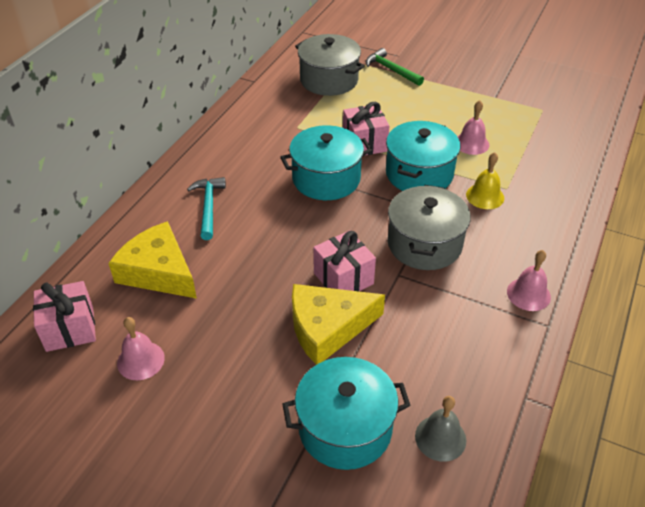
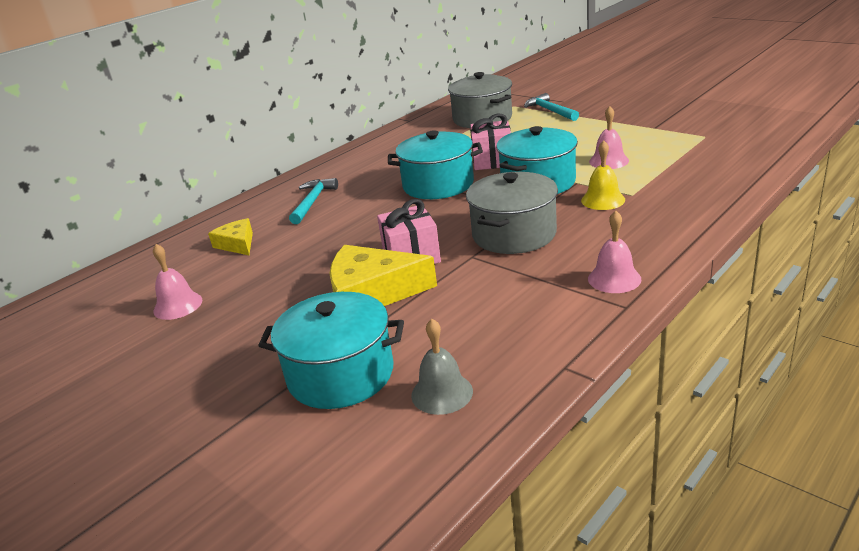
camera: 20 degrees right, 15 degrees down
pink gift [33,281,96,352] -> none
yellow cheese [108,221,197,299] -> yellow cheese [208,218,253,255], size x0.57
green hammer [365,48,424,86] -> turquoise hammer [524,93,579,121]

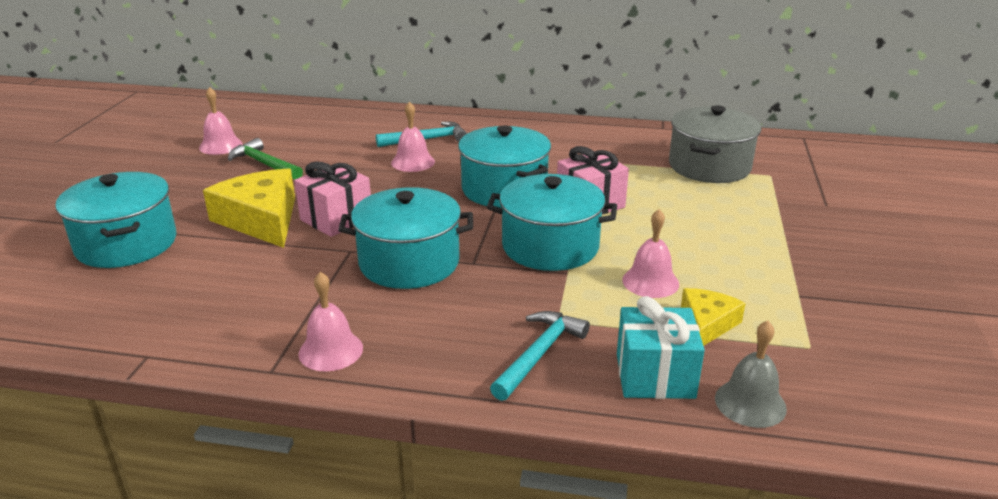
camera: 55 degrees right, 0 degrees up
yellow cheese [208,218,253,255] -> yellow cheese moved to [681,288,746,346]
grey bell [411,319,473,415] -> grey bell moved to [715,321,787,428]
grey pot [466,172,558,254] -> turquoise pot [338,187,473,289]
turquoise hammer [524,93,579,121] -> turquoise hammer moved to [490,311,590,401]
yellow bell [581,140,625,210] -> none
none -> green hammer [228,138,303,180]
none -> pink bell [391,101,435,172]
none -> turquoise gift [617,296,705,399]

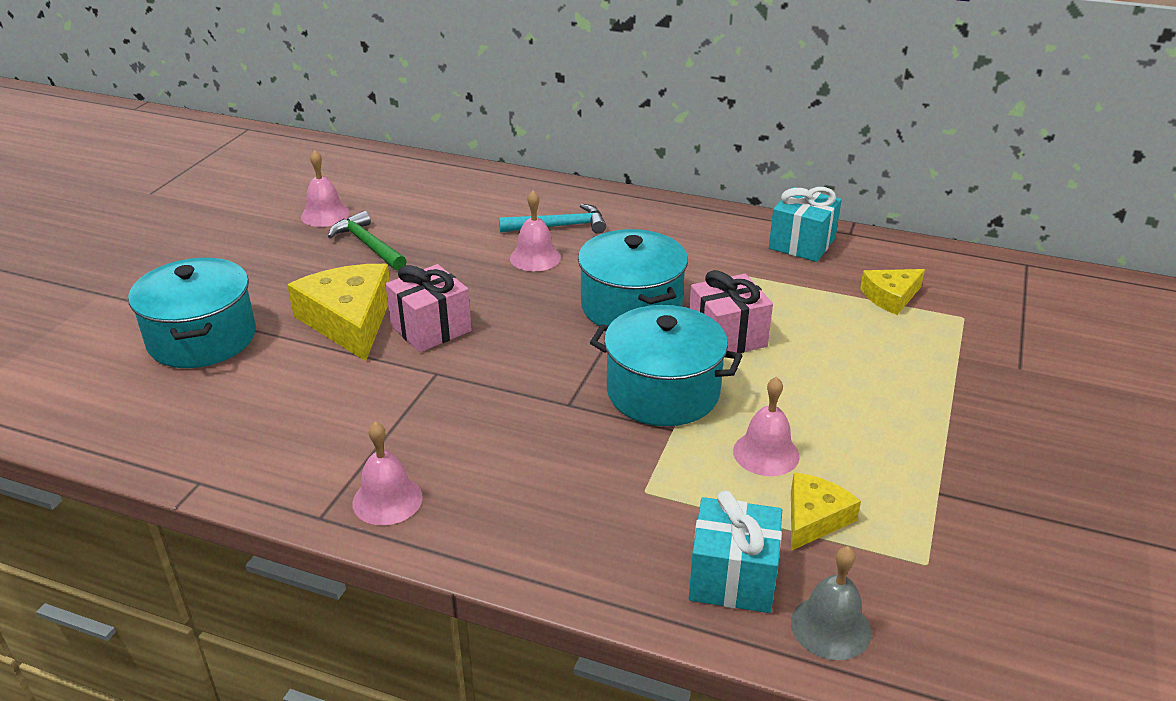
camera: 10 degrees right, 5 degrees up
turquoise pot [338,187,473,289] -> none
turquoise hammer [490,311,590,401] -> none
grey pot [669,105,761,183] -> yellow cheese [860,269,925,315]
none -> turquoise gift [769,187,842,262]

